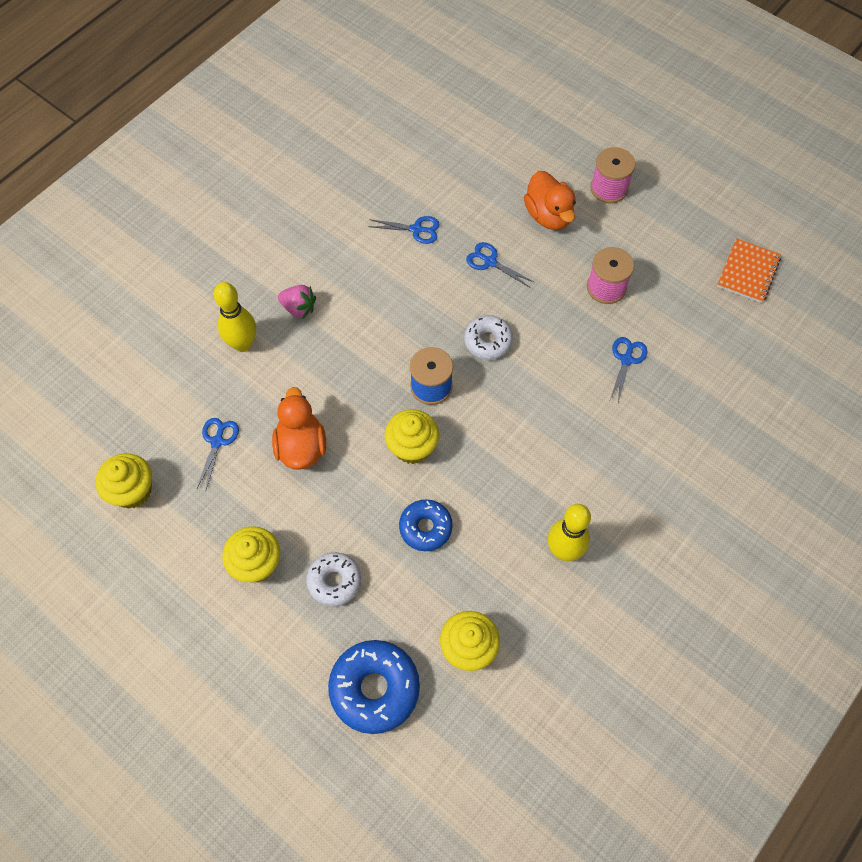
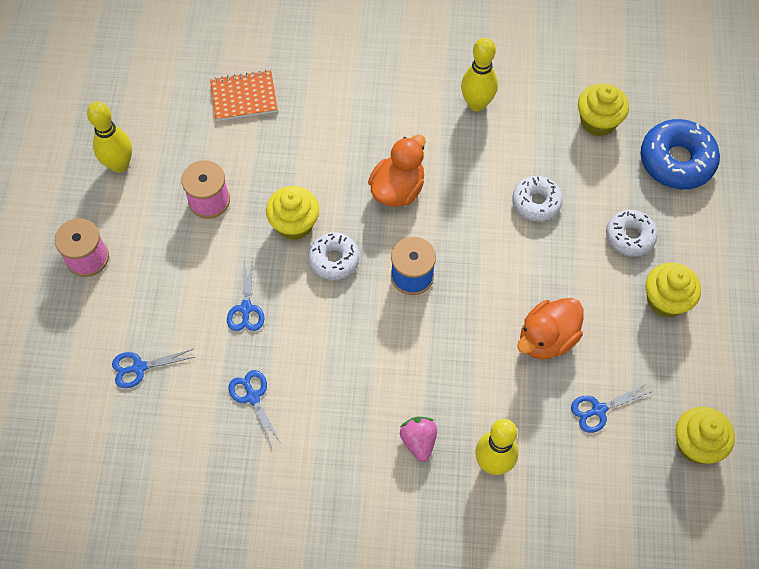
camera: 125 degrees left, 0 degrees up
yellow cupcake [384,409,439,464] -> yellow cupcake moved to [266,186,319,240]
blue donut [399,499,453,551] -> white donut [512,176,563,222]
orange duck [524,171,576,230] -> orange duck moved to [368,135,426,207]
blue scissors [610,337,647,403] -> blue scissors moved to [112,349,194,388]
orange notebook [717,238,781,303] -> orange notebook moved to [210,70,278,121]
none -> yellow bowling pin [87,101,132,173]

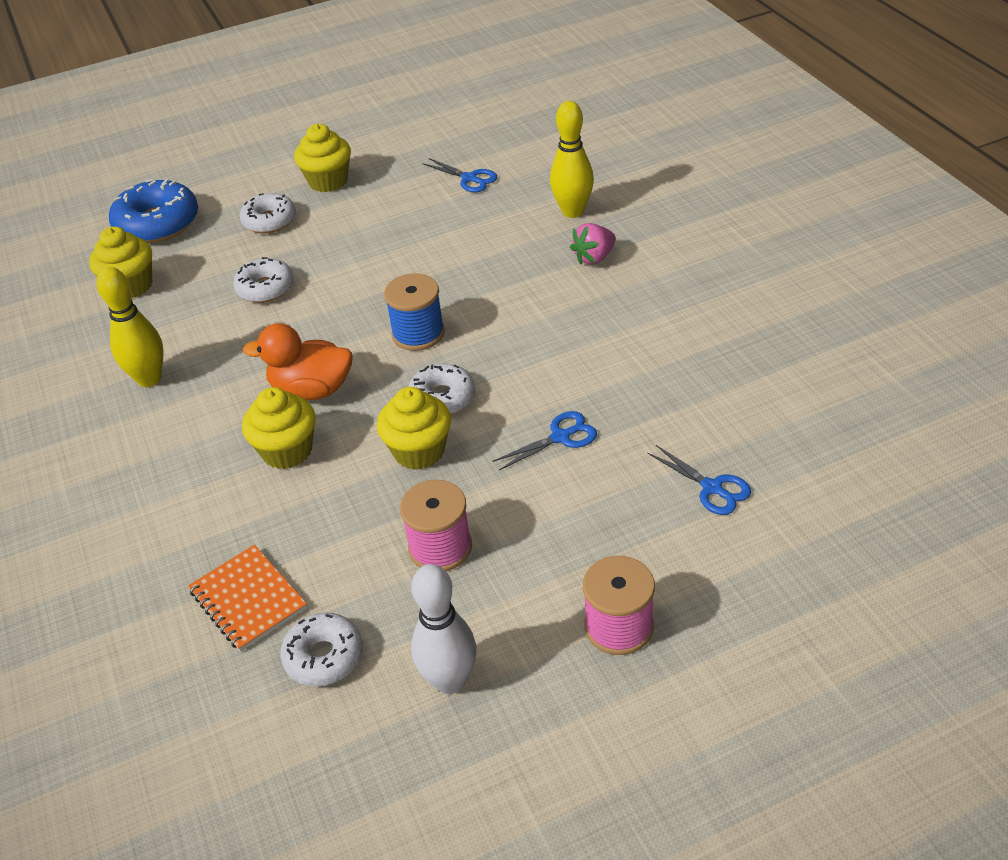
camera: 115 degrees left, 20 degrees down
yellow bowling pin [87,101,132,173] -> white bowling pin [411,564,476,694]
blue scissors [229,370,281,447] -> none
orange duck [517,298,583,359] -> none
yellow cupcake [676,407,735,464] -> yellow cupcake moved to [242,387,316,469]
none -> white donut [280,613,363,687]

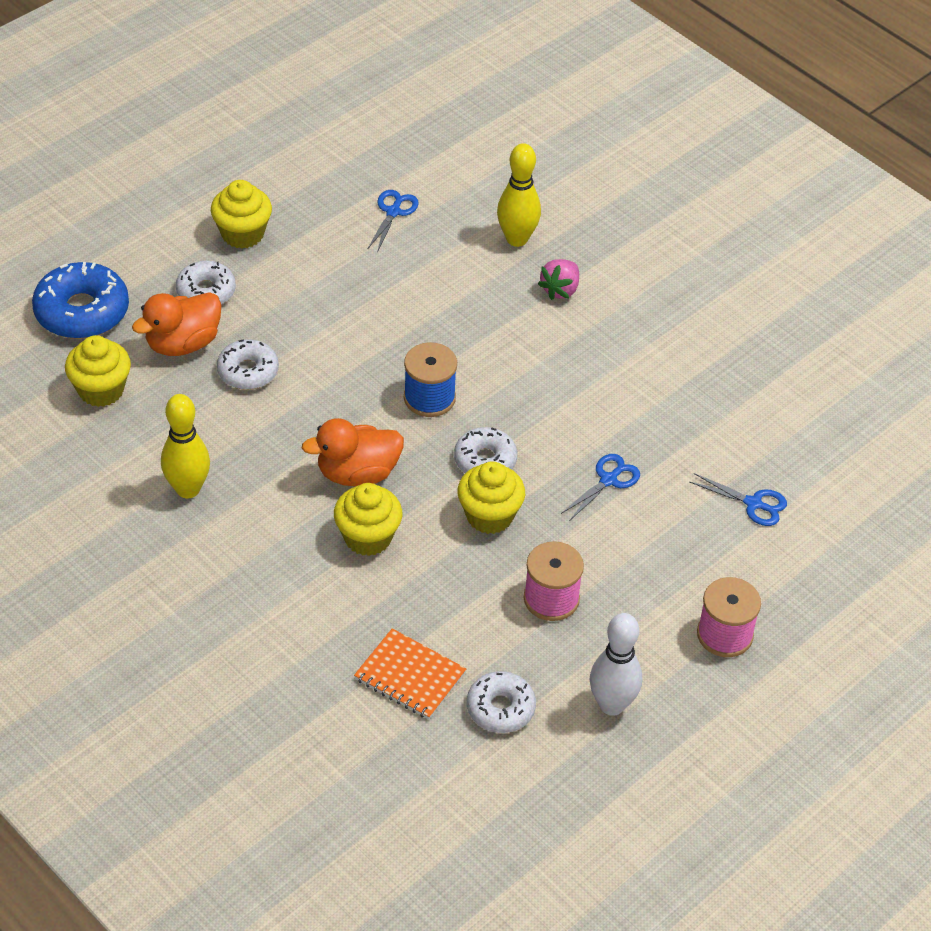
camera: 25 degrees left, 5 degrees up
blue scissors [422,158,497,192] -> blue scissors turned 90 degrees counterclockwise [367,190,419,252]
none -> orange duck [132,292,221,356]

